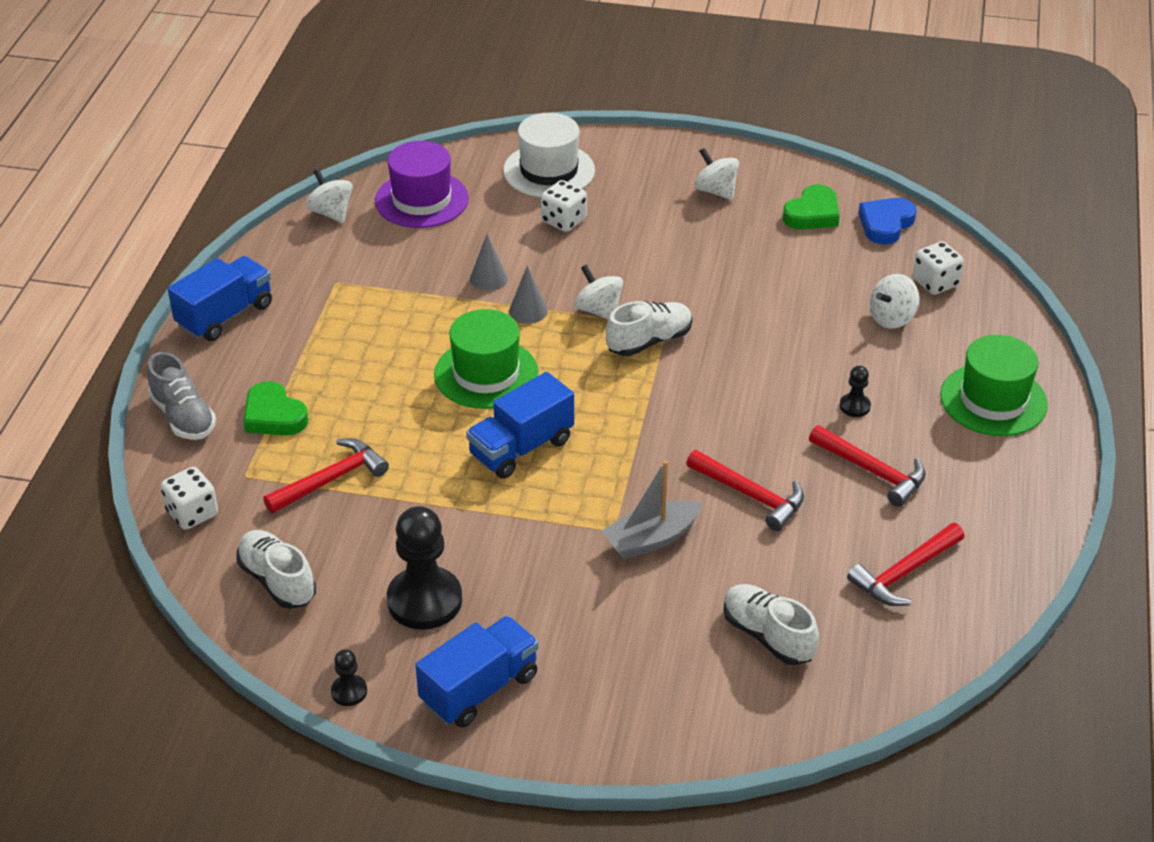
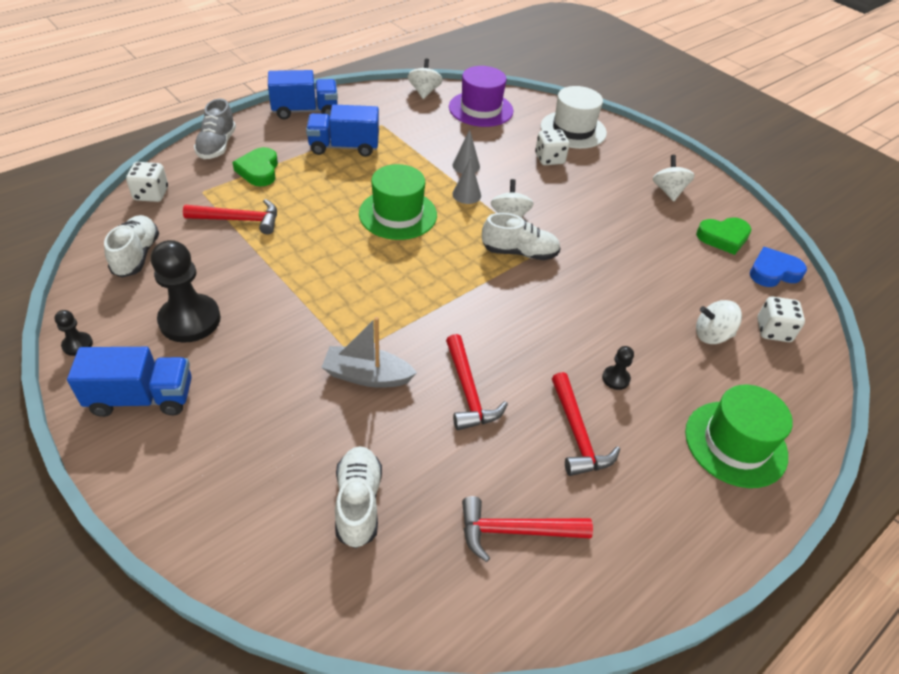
camera: 35 degrees right, 5 degrees up
blue truck [466,372,574,479] -> blue truck moved to [306,104,379,157]

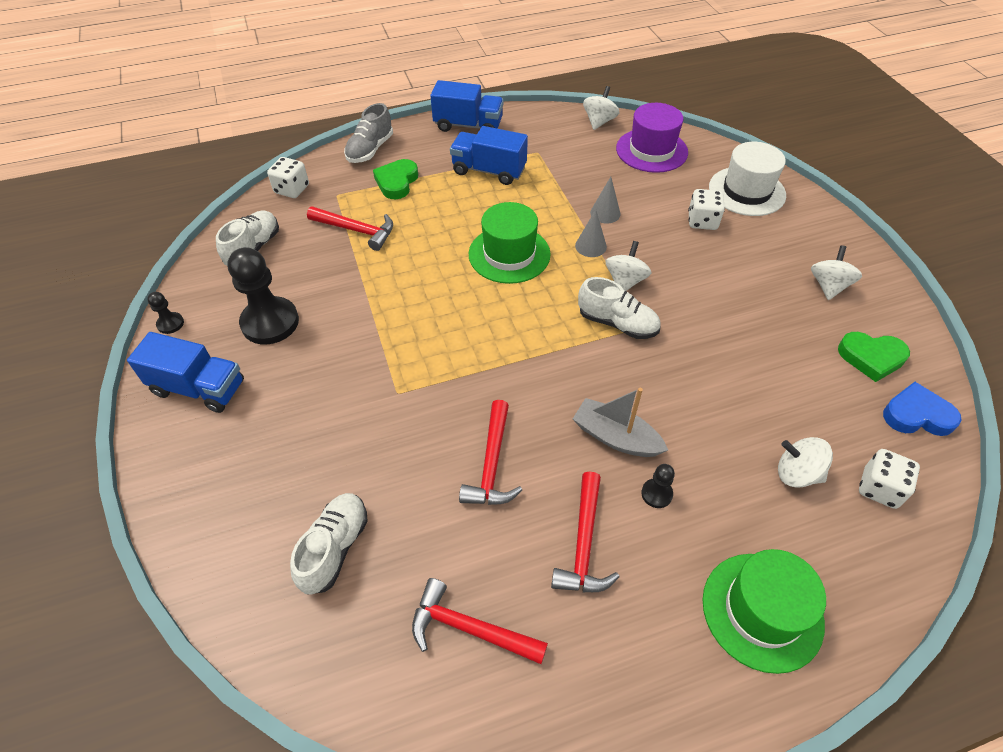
camera: 25 degrees right, 5 degrees up
grey boat [321,317,417,388] -> grey boat moved to [573,388,668,457]

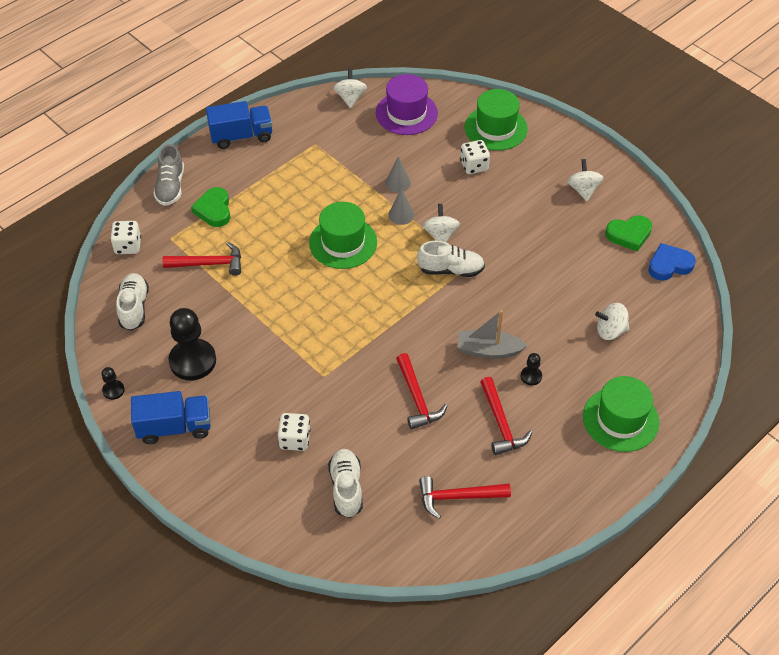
camera: 25 degrees left, 0 degrees up
blue truck [450,126,528,185] -> none
white hat [709,142,786,216] -> green hat [464,89,528,151]
white dice [859,449,920,509] -> white dice moved to [278,413,311,451]

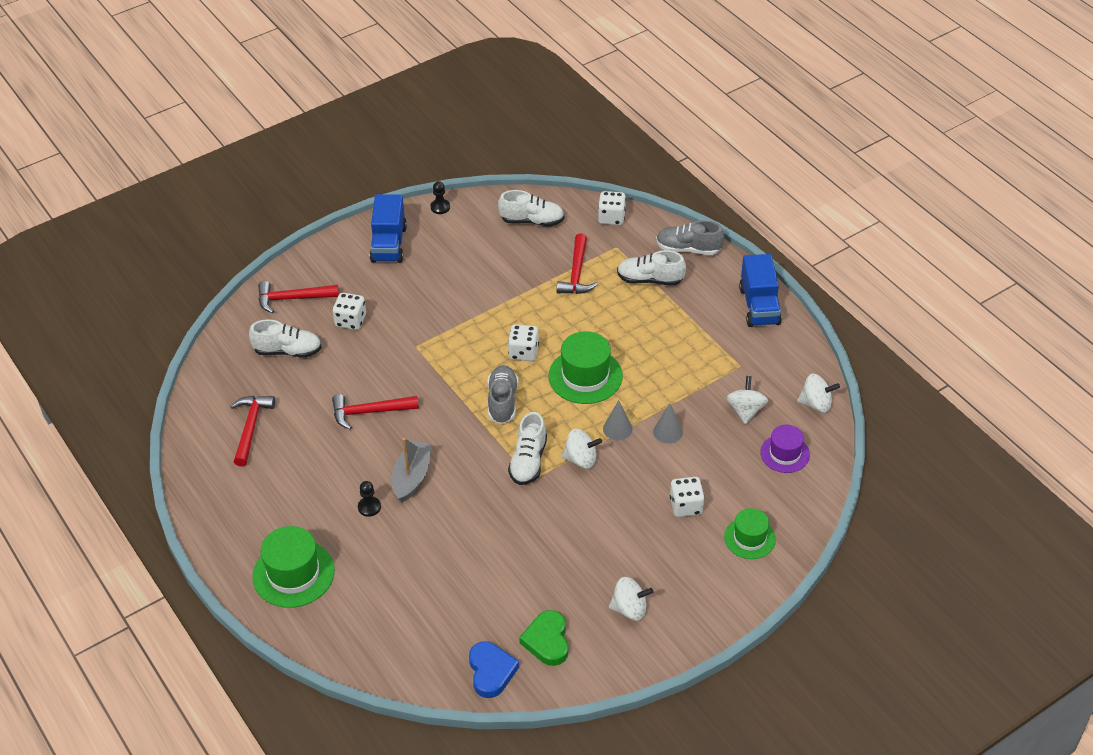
camera: 100 degrees right, 5 degrees down
black pawn [168,308,216,380] -> none
green heart [191,187,230,227] -> white shoe [617,250,686,286]
purple hat [376,74,438,135] -> purple hat [760,425,810,473], size x0.64
green hat [464,89,528,151] -> green hat [724,508,776,559], size x0.64
red hammer [480,377,532,455] -> red hammer moved to [258,281,339,313]
white spinning top [595,303,629,340] -> white spinning top moved to [726,376,768,424]
none -> grey shoe [488,365,518,424]
none -> white dice [508,324,539,361]

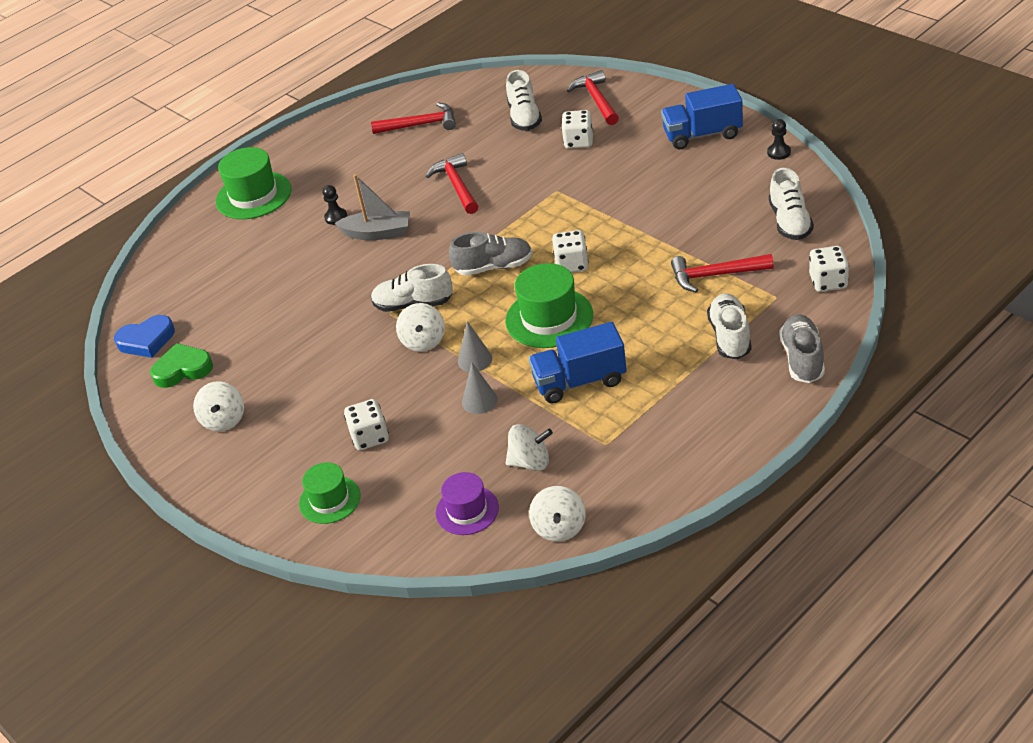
camera: 85 degrees right, 5 degrees down
blue truck [739,254,782,327] -> blue truck moved to [529,322,627,404]

